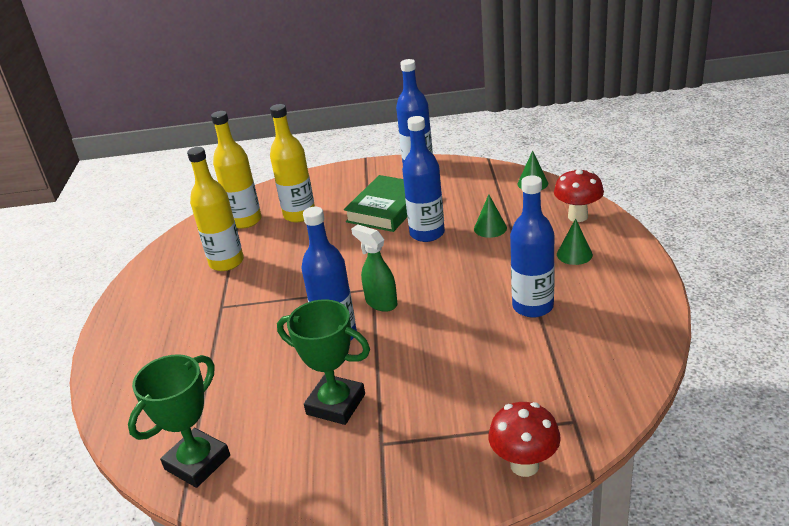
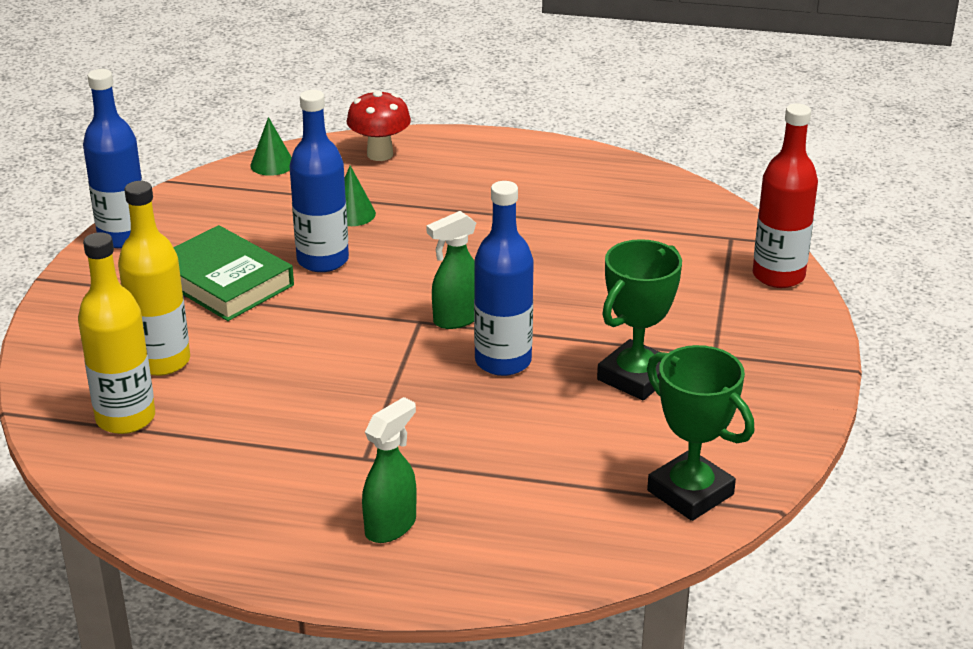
camera: 80 degrees left, 0 degrees up
yellow bottle [187,147,244,271] -> none
red mushroom [488,402,561,477] -> red bottle [753,104,818,288]
blue bottle [510,175,555,317] -> none
green cone [557,219,593,265] -> none
none -> green spray bottle [362,397,417,543]

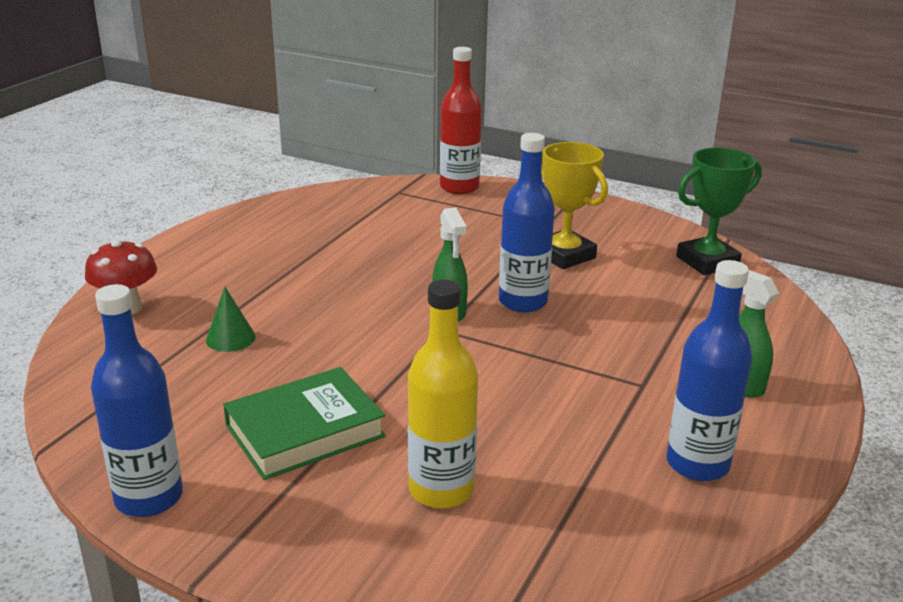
camera: 75 degrees left, 5 degrees down
yellow bottle [78,232,155,434] -> none
green cone [250,117,292,176] -> none
blue bottle [289,90,349,272] -> blue bottle moved to [666,260,752,481]
green trophy [597,239,682,400] -> yellow trophy [541,142,608,269]

